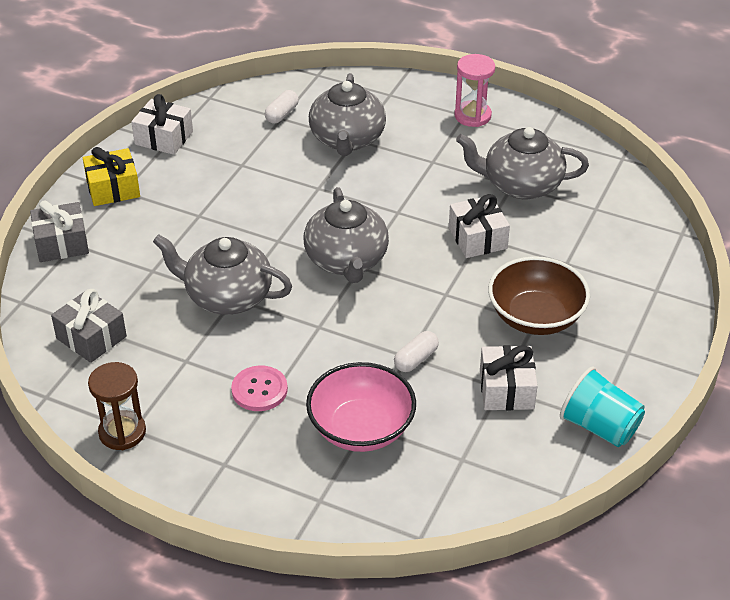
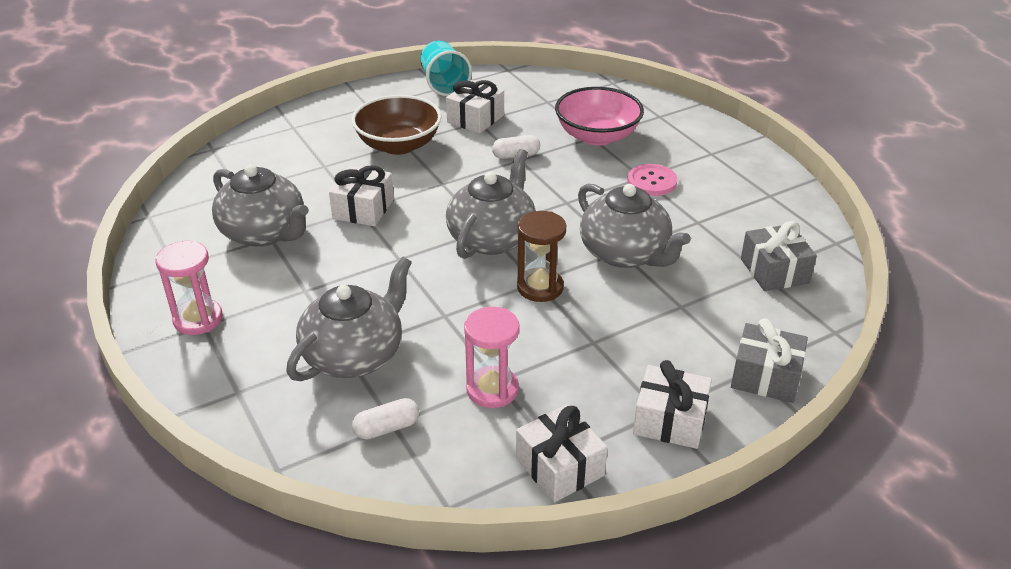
camera: 145 degrees left, 5 degrees down
yellow gift [83,147,140,206] -> white gift [633,360,712,449]
brown hourglass [88,362,146,450] -> brown hourglass moved to [517,211,566,302]
none -> pink hourglass [464,307,520,408]

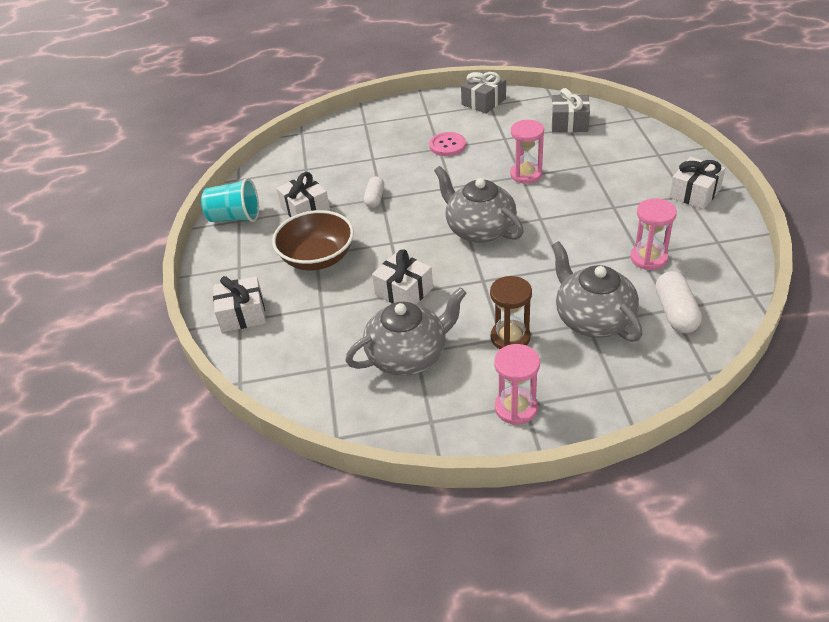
camera: 65 degrees left, 5 degrees up
white capsule [352,398,419,440] -> white capsule [655,271,702,333], size x1.52
white gift [516,405,608,503] -> white gift moved to [213,276,266,332]
brown hourglass [517,211,566,302] -> brown hourglass moved to [490,276,532,349]
pink bowl [555,87,644,146] -> none
grey teapot [578,184,691,268] -> pink hourglass [510,120,544,184]
grey gift [731,318,808,403] -> grey gift moved to [461,71,506,114]

